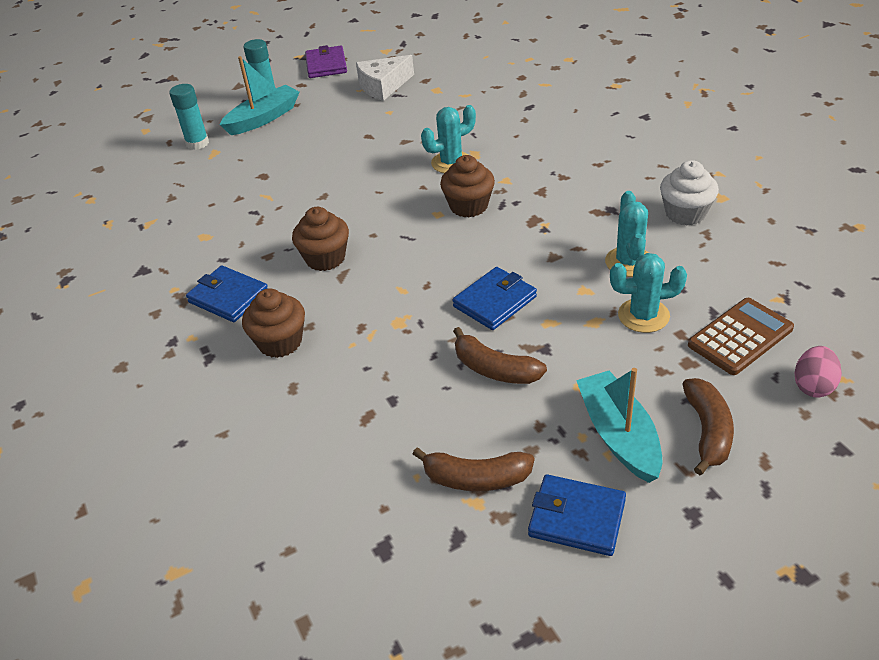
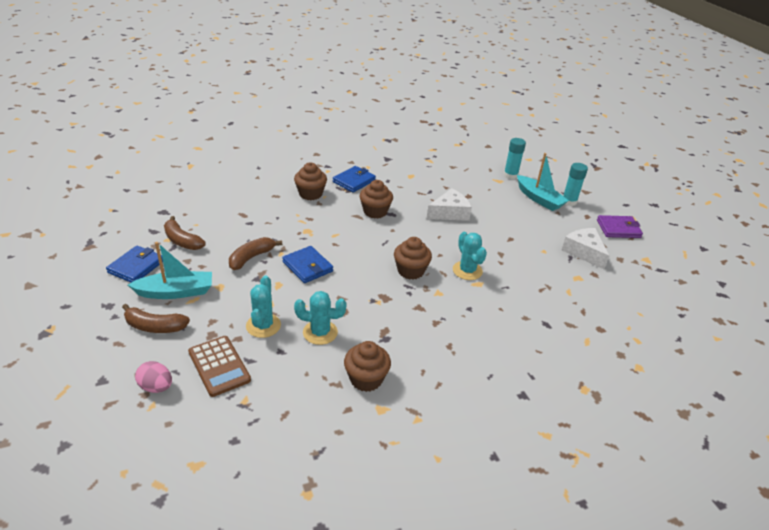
camera: 90 degrees right, 5 degrees down
brown banana [413,448,534,491] -> brown banana turned 60 degrees counterclockwise [164,216,206,250]
white cupcake [660,160,719,226] -> brown cupcake [344,341,391,392]
none -> white cheese [427,188,472,221]

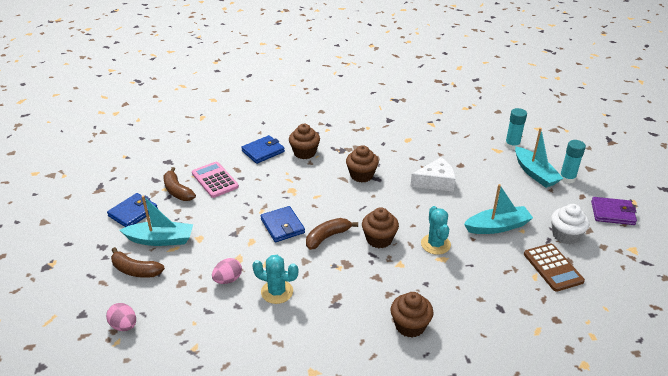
camera: 15 degrees right, 0 degrees up
brown calculator [188,336,251,397] -> brown calculator moved to [524,243,585,292]
brown banana [229,237,282,270] -> brown banana moved to [306,218,358,250]
turquoise cactus [246,276,281,338] -> pink egg [212,258,242,284]
blue wallet [333,166,376,193] -> blue wallet moved to [241,135,285,164]
brown cupcake [344,341,391,392] -> brown cupcake moved to [390,292,434,338]
white cheese [562,228,609,269] -> white cupcake [551,204,589,244]
none -> pink calculator [192,162,239,198]
none -> turquoise boat [464,184,533,234]

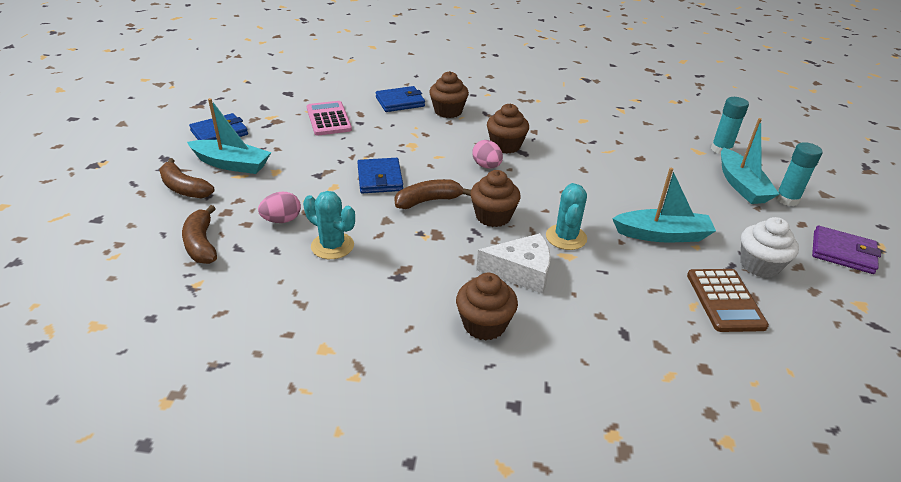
camera: 15 degrees right, 0 degrees up
pink egg [106,303,136,331] -> pink egg moved to [472,140,503,169]
brown banana [163,167,196,201] -> brown banana moved to [182,205,217,264]
white cheese [410,157,455,192] -> white cheese moved to [476,233,551,294]

